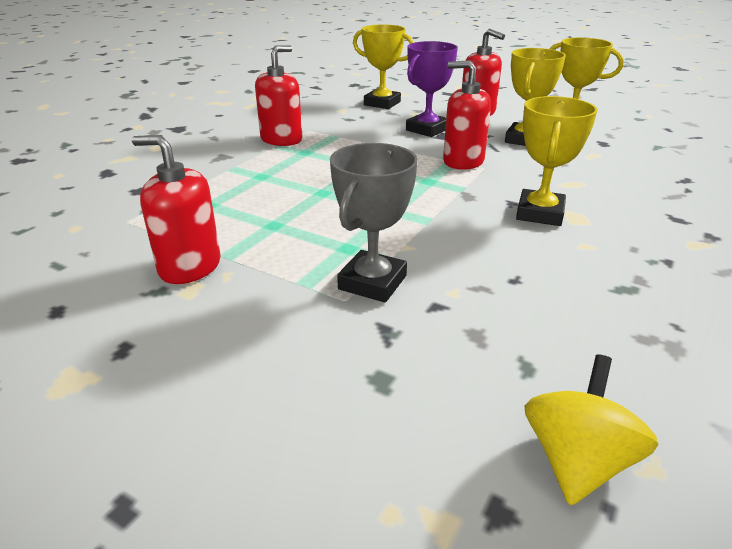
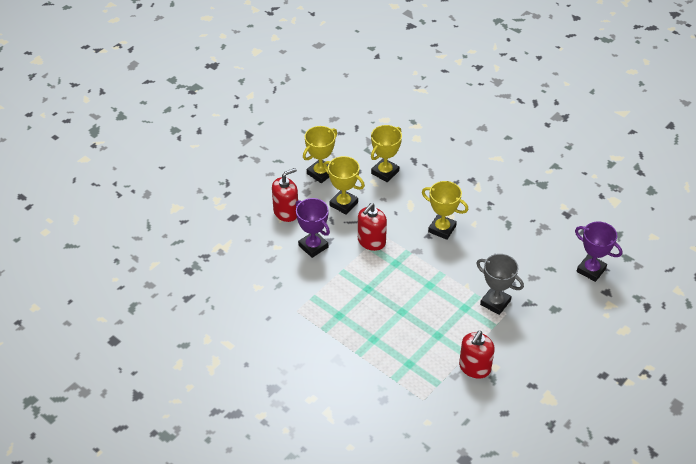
camera: 80 degrees left, 15 degrees up
red soap dispenser [255,45,302,146] -> none
yellow trophy [353,24,414,109] -> yellow trophy moved to [371,125,402,182]
yellow spinning top [525,355,659,505] -> purple trophy [575,221,622,282]

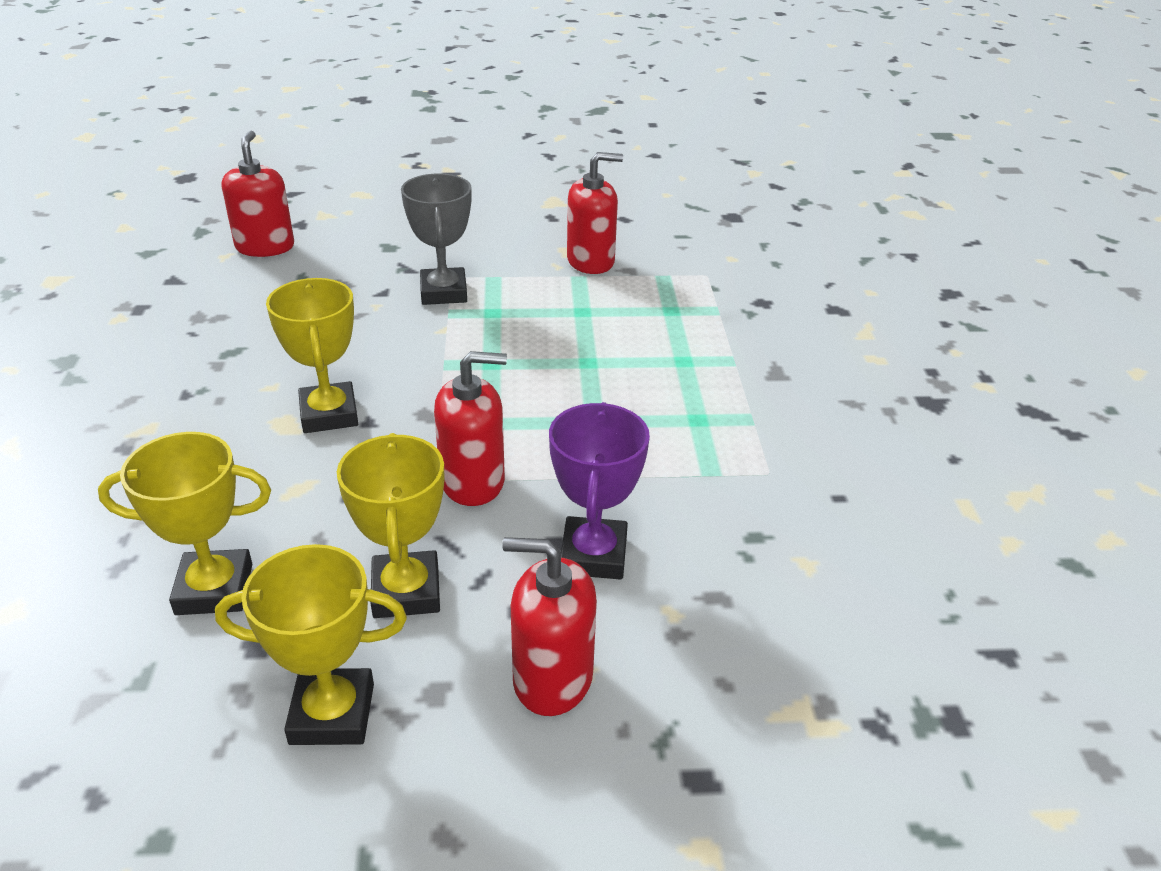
camera: 135 degrees left, 10 degrees down
purple trophy [575,221,622,282] -> red soap dispenser [222,131,294,257]

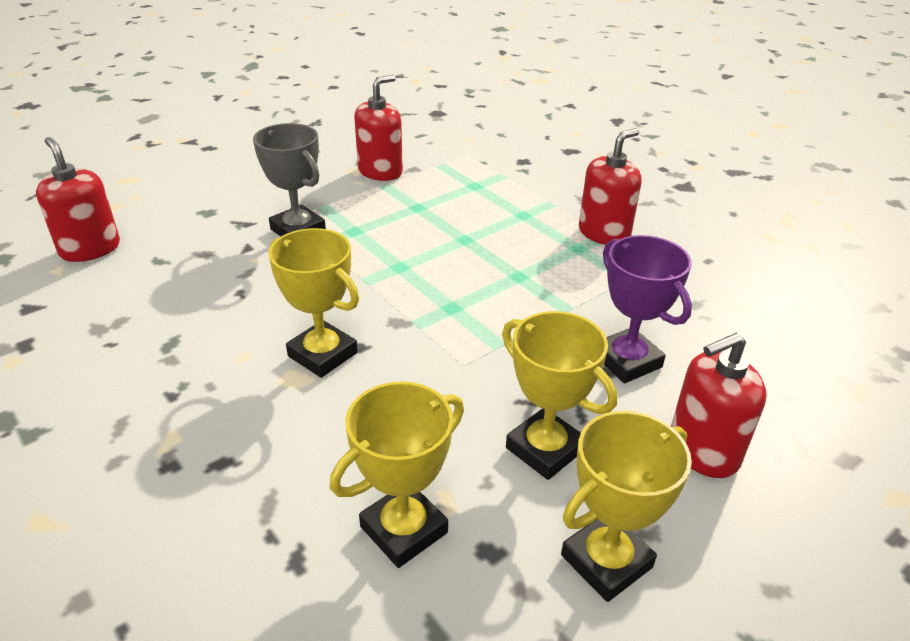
camera: 35 degrees left, 0 degrees up
red soap dispenser [434,351,507,506] -> red soap dispenser moved to [579,128,642,245]

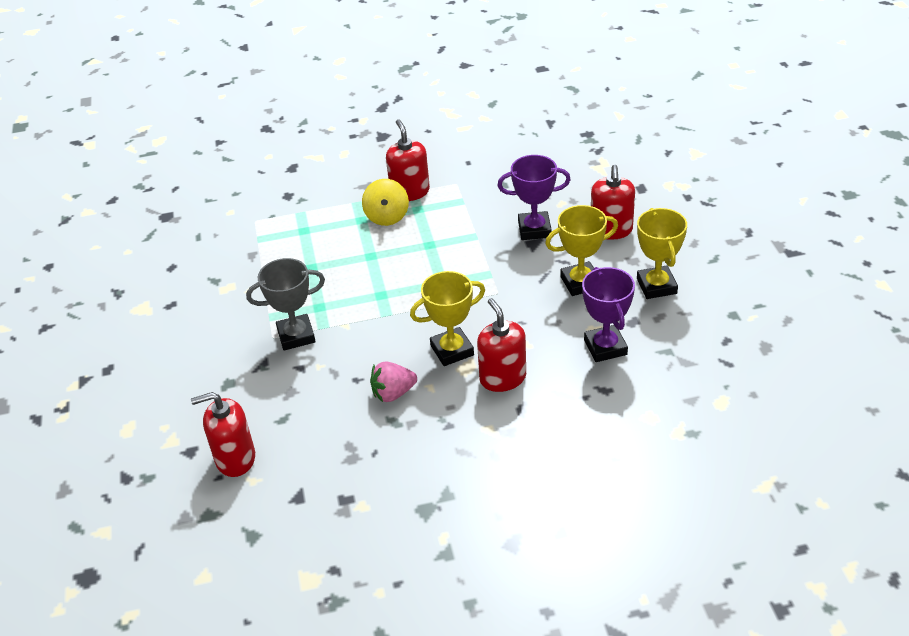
camera: 60 degrees left, 5 degrees up
yellow trophy [330,381,464,568] -> purple trophy [582,267,635,362]
red soap dispenser [354,75,403,181] -> red soap dispenser moved to [477,298,526,392]
none -> yellow spinning top [362,179,409,226]
none -> pink strawberry [370,362,417,402]

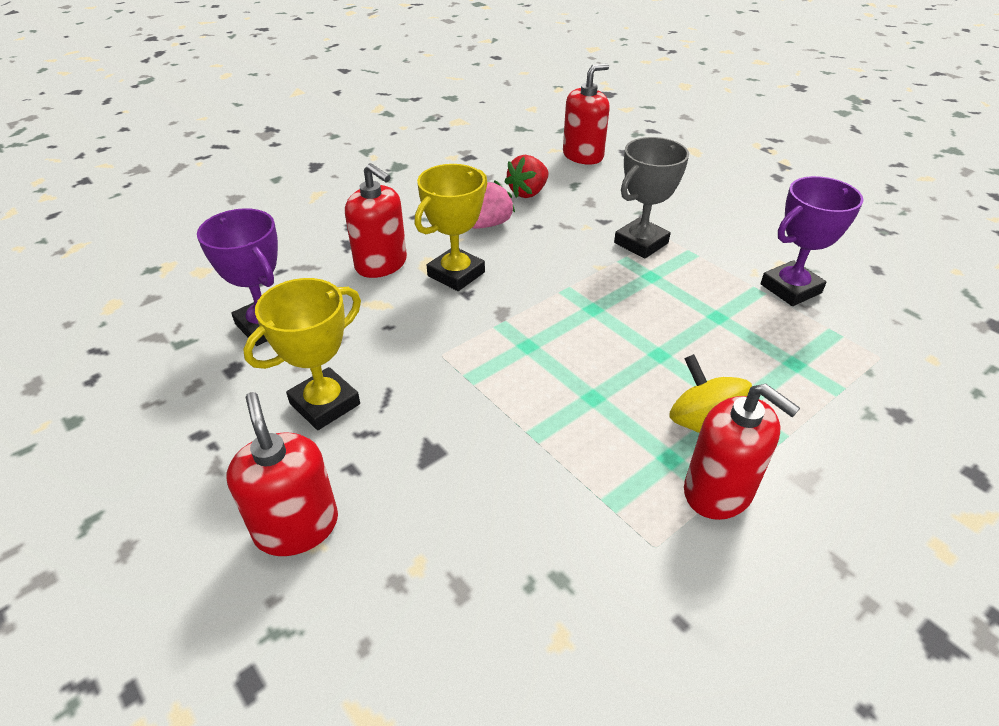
camera: 150 degrees right, 0 degrees up
purple trophy [497,155,571,240] -> purple trophy moved to [761,176,864,306]
yellow trophy [637,208,687,299] -> none
none -> red strawberry [504,155,548,198]

